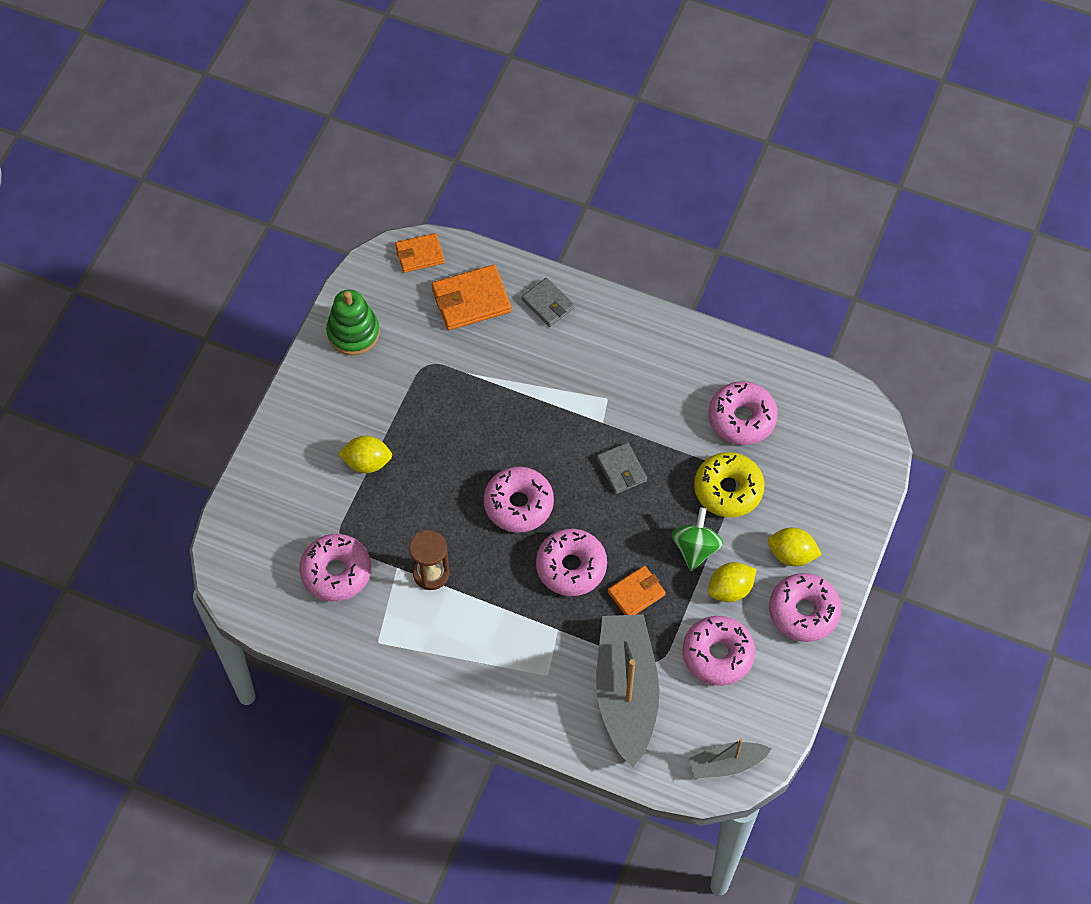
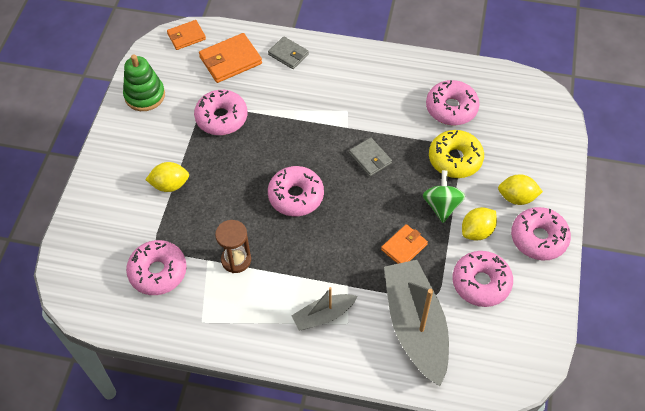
camera: 10 degrees left, 5 degrees down
pink donut [536,529,607,596] -> pink donut moved to [194,90,247,135]
grey boat [688,739,771,779] -> grey boat moved to [291,287,357,331]

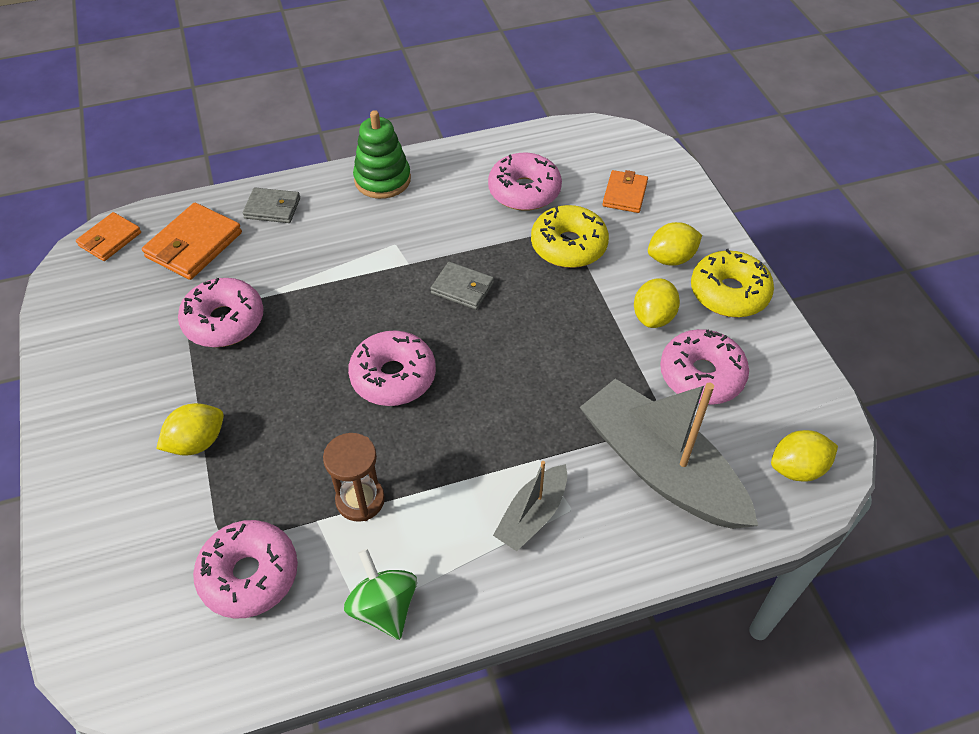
camera: 30 degrees left, 5 degrees down
green stacking toy [123,55,165,111] -> green stacking toy moved to [353,110,411,199]
orange wallet [381,224,428,264] -> orange wallet moved to [602,170,648,213]
green spinning top [423,170,465,223] -> green spinning top moved to [344,549,417,640]
pink donut [511,207,571,260] -> yellow donut [691,249,774,318]
none -> yellow lemon [771,430,838,482]

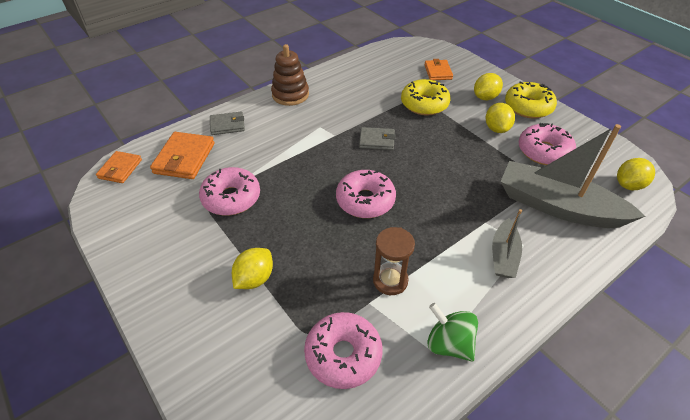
camera: 20 degrees left, 5 degrees down
green stacking toy [353,110,411,199] -> brown stacking toy [271,44,309,106]
pink donut [488,152,562,211] -> none

